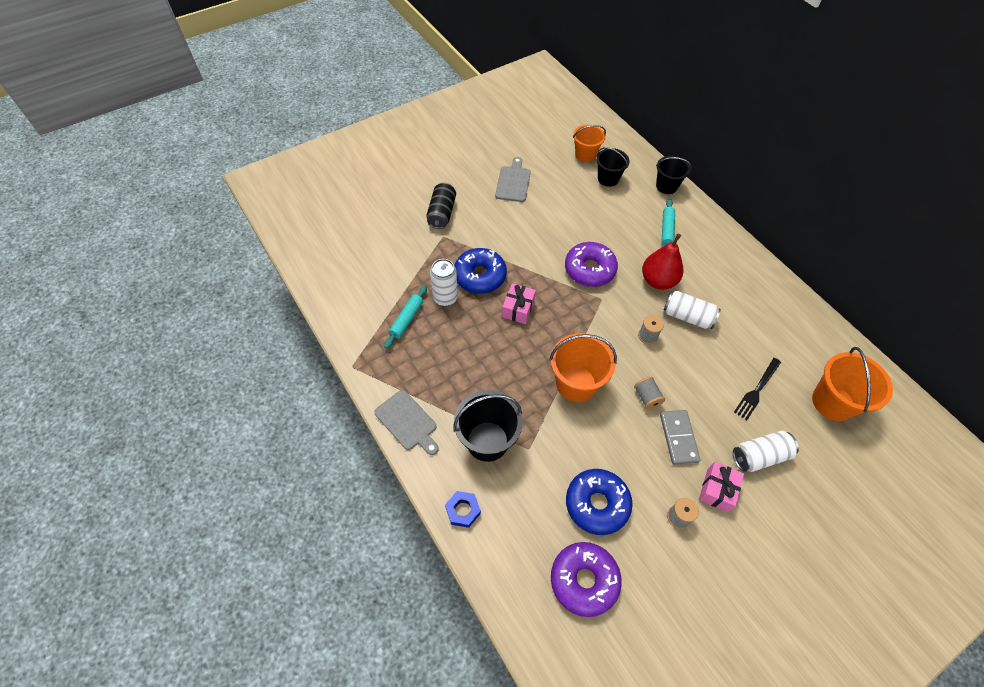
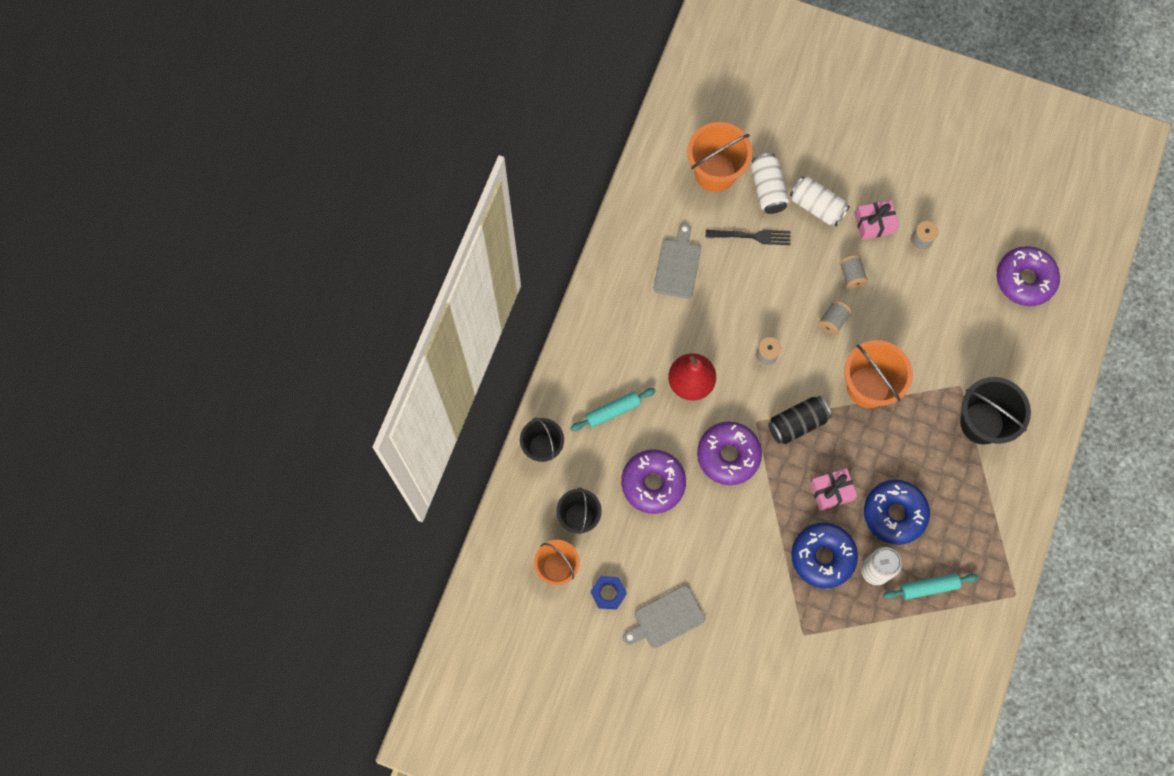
camera: 125 degrees left, 15 degrees up
grey cutting board [374,390,439,455] -> grey cutting board moved to [654,223,701,299]
black can [426,182,456,229] -> black can moved to [768,396,832,444]
blue nut [445,491,481,528] -> blue nut moved to [591,576,627,609]
blue donut [566,469,633,535] -> blue donut moved to [864,480,930,545]
grey domino [660,410,700,465] -> grey spool [839,255,868,288]
white can [664,290,721,329] -> white can moved to [751,153,789,214]
none -> purple donut [621,449,686,514]

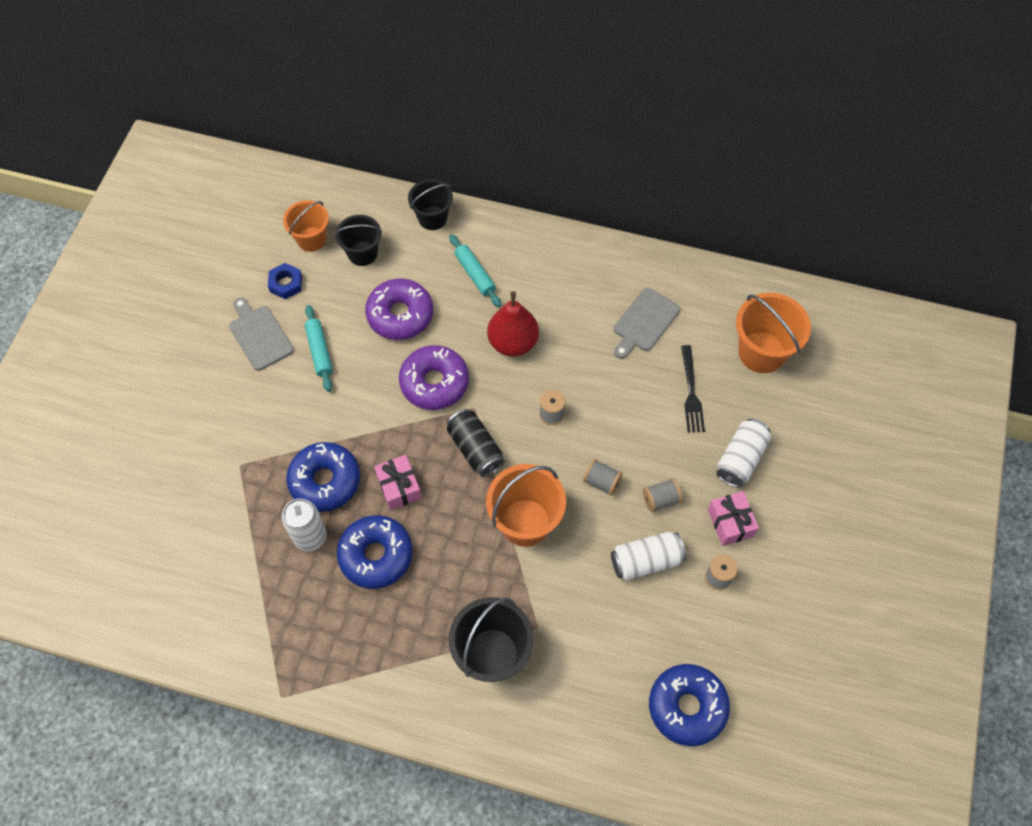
camera: 85 degrees right, 10 degrees down
grey cutting board [654,223,701,299] -> grey cutting board turned 120 degrees clockwise [614,288,680,359]
white can [751,153,789,214] -> white can moved to [611,532,686,580]
turquoise rolling pin [883,573,978,600] -> turquoise rolling pin moved to [305,305,333,392]
purple donut [996,246,1060,306] -> blue donut [649,664,730,746]

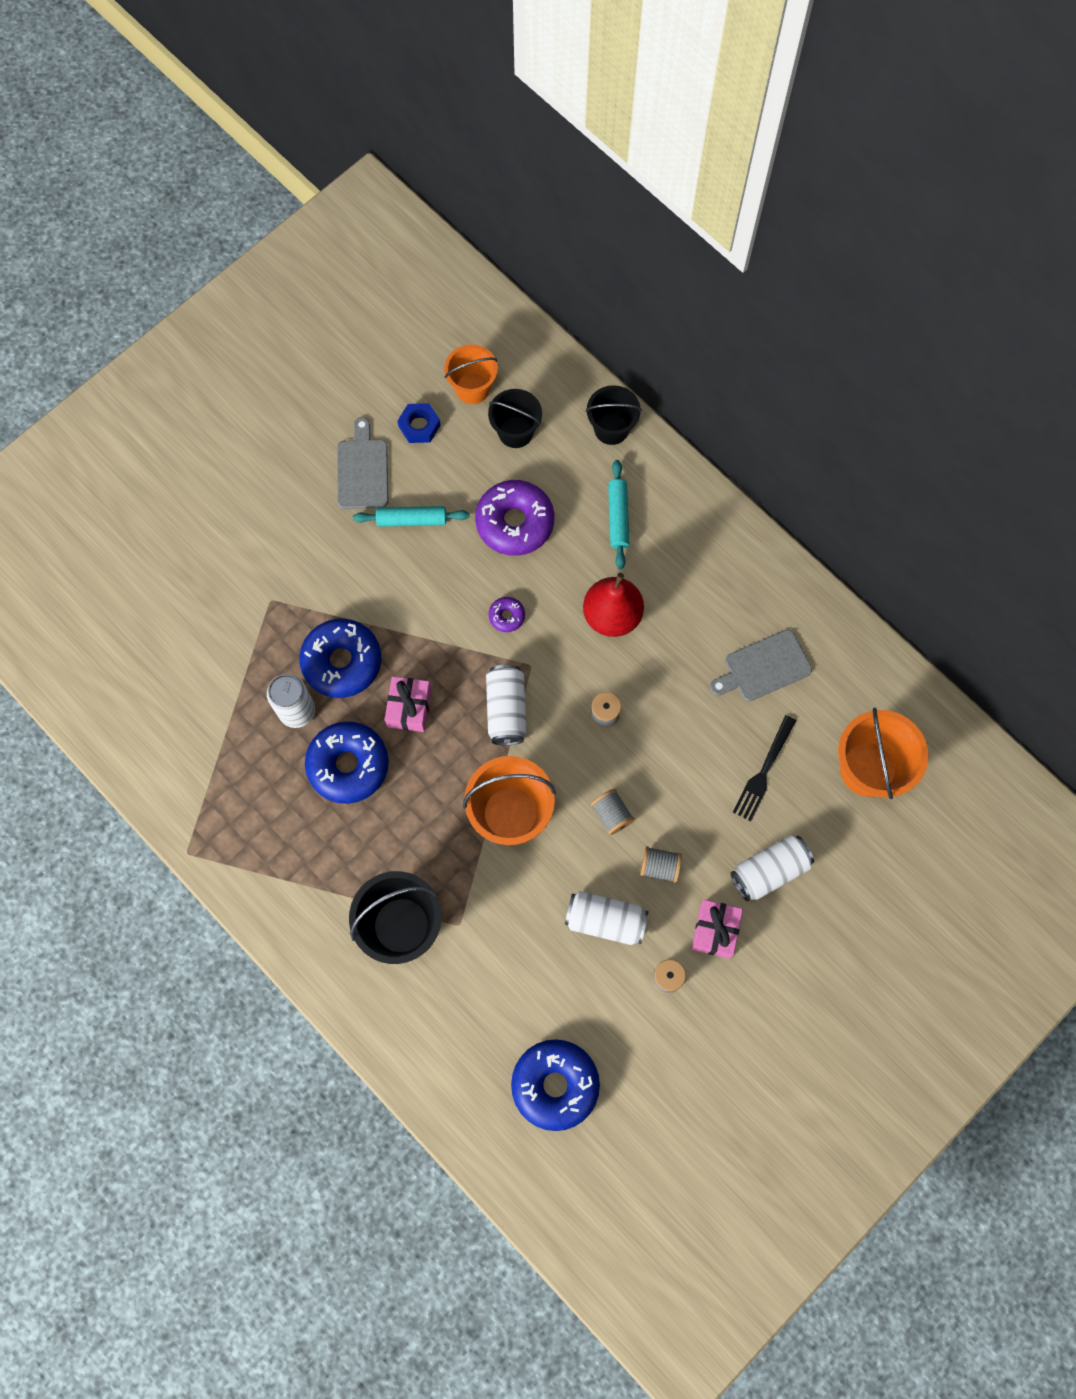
camera: 30 degrees right, 10 degrees up
turquoise rolling pin [305,305,333,392] -> turquoise rolling pin turned 75 degrees clockwise [353,506,469,527]
purple donut [399,345,469,410] -> purple donut [489,597,525,632], size x0.46
black can [447,409,505,477] -> white can [486,665,527,745]

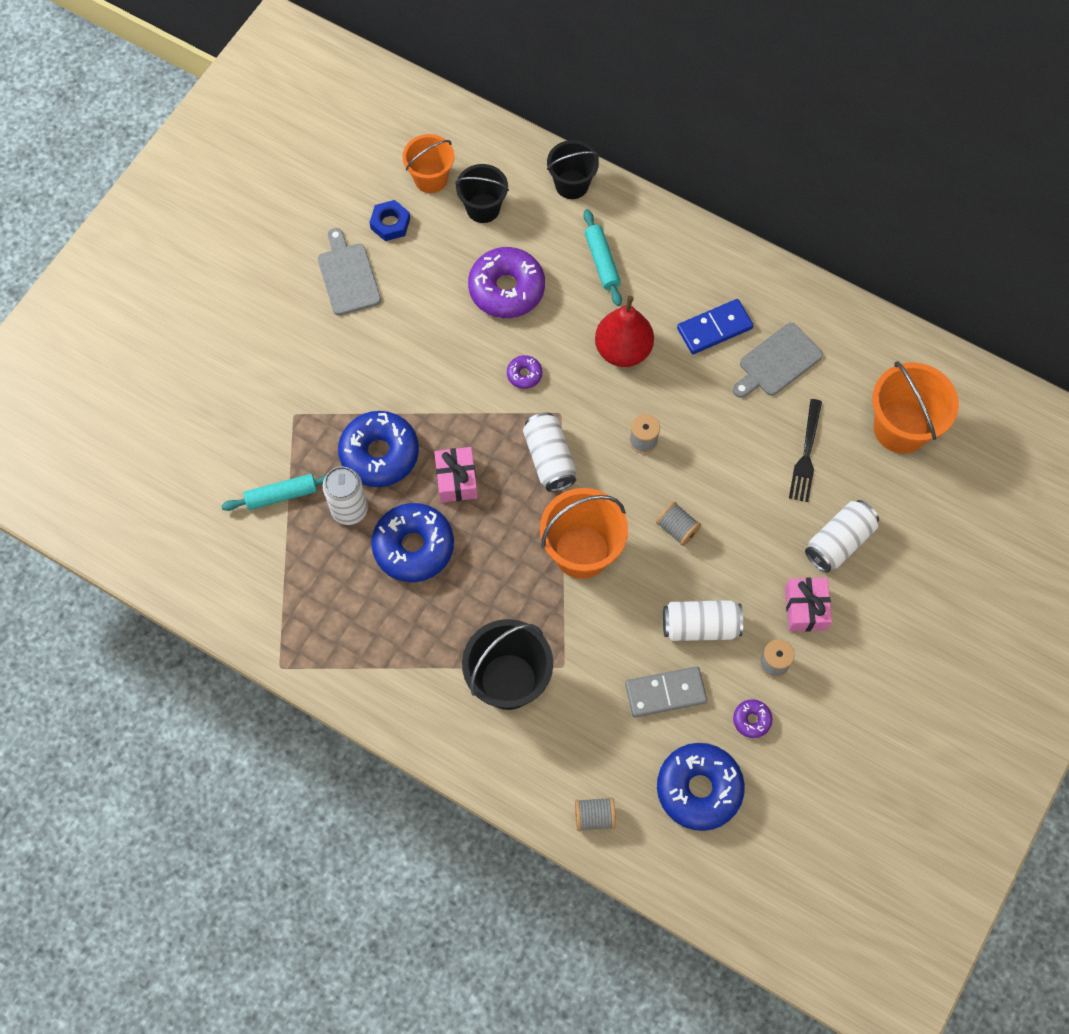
camera: 15 degrees left, 5 degrees down
turquoise rolling pin [353,506,469,527] -> turquoise rolling pin moved to [221,474,326,511]
grey spool [640,846,682,883] -> grey spool moved to [575,797,616,831]
none -> grey domino [625,666,707,717]
none -> blue domino [677,299,754,354]
none -> purple donut [733,699,773,738]

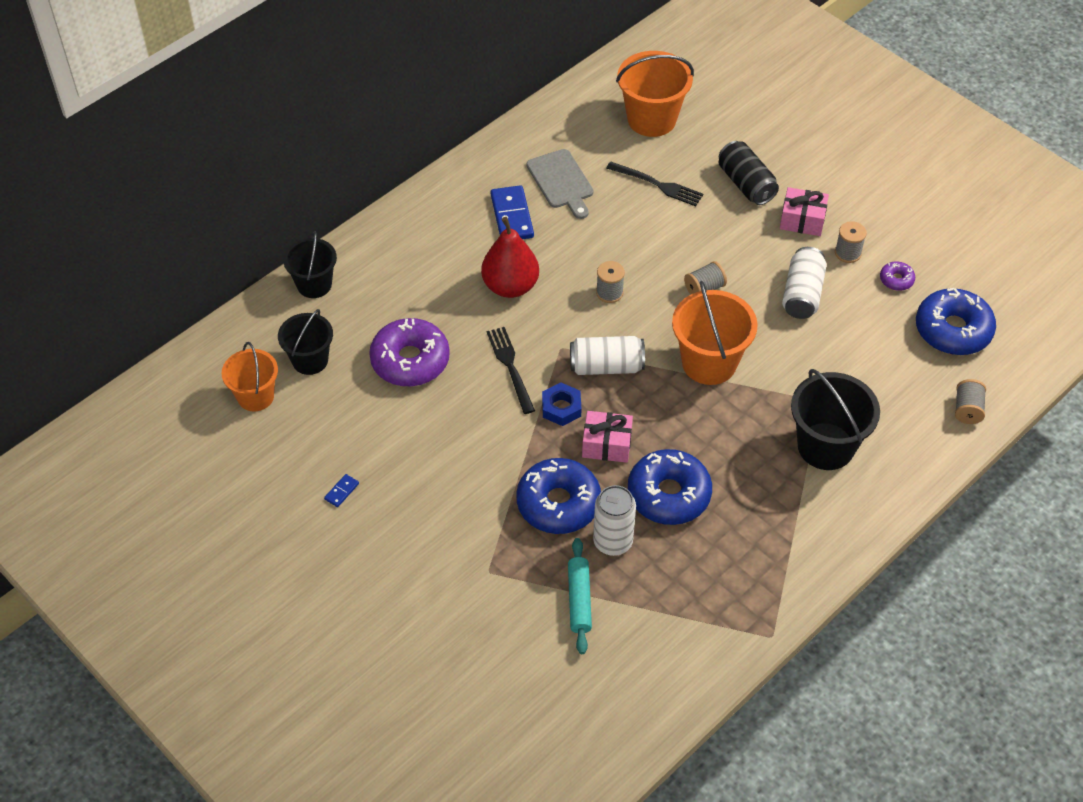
camera: 75 degrees left, 15 degrees down
grey cutting board [318,228,381,315] -> blue domino [324,474,359,507]
blue nut [369,200,410,241] -> blue nut moved to [542,383,582,426]
purple donut [507,355,542,389] -> black fork [486,327,535,414]
turquoise rolling pin [584,209,622,306] -> none
grey domino [625,666,707,717] -> none
white can [805,500,879,573] -> black can [719,141,779,205]

